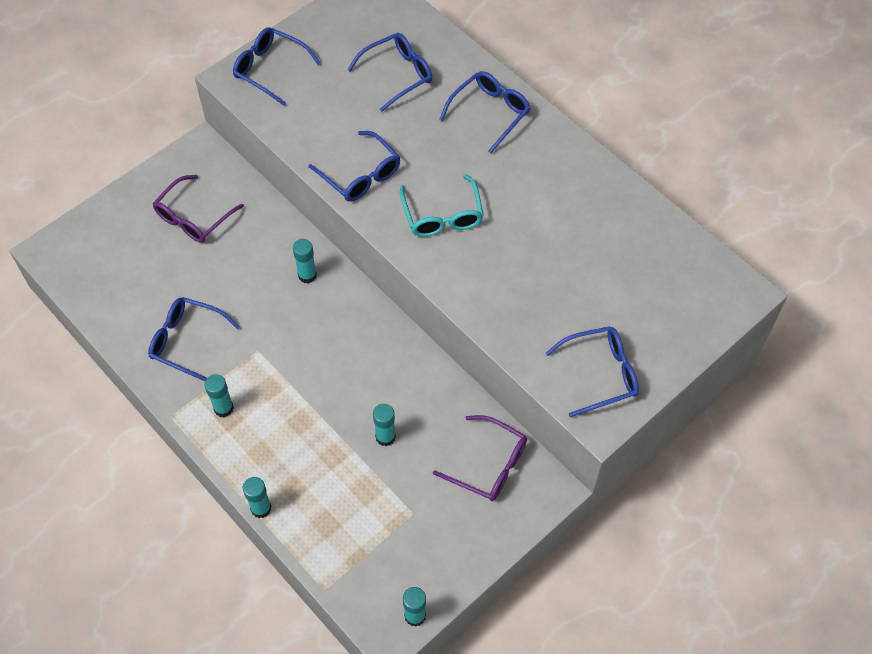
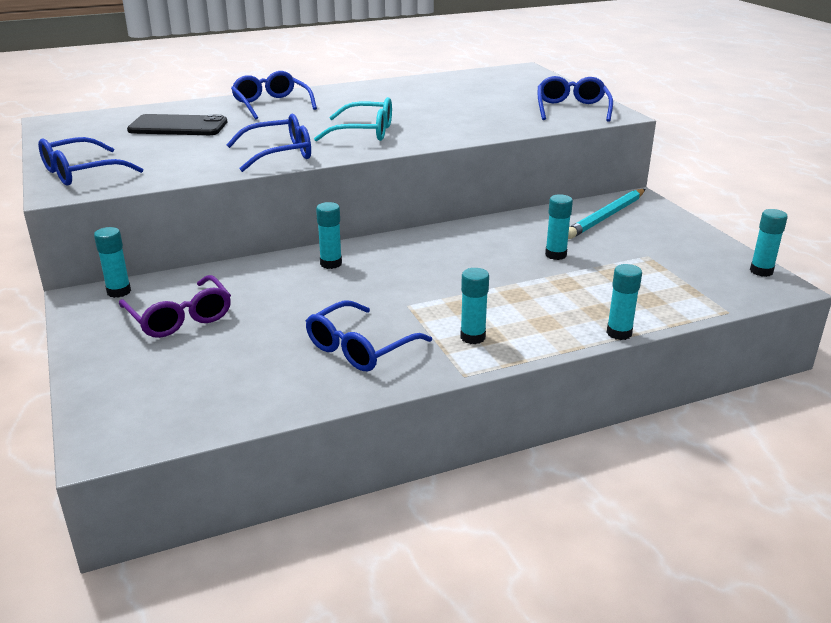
camera: 70 degrees left, 30 degrees down
blue glasses [347,33,432,112] -> black phone [127,114,227,135]
purple glasses [433,415,527,501] -> turquoise pencil [568,189,645,239]
none -> turquoise glue stick [94,227,131,298]

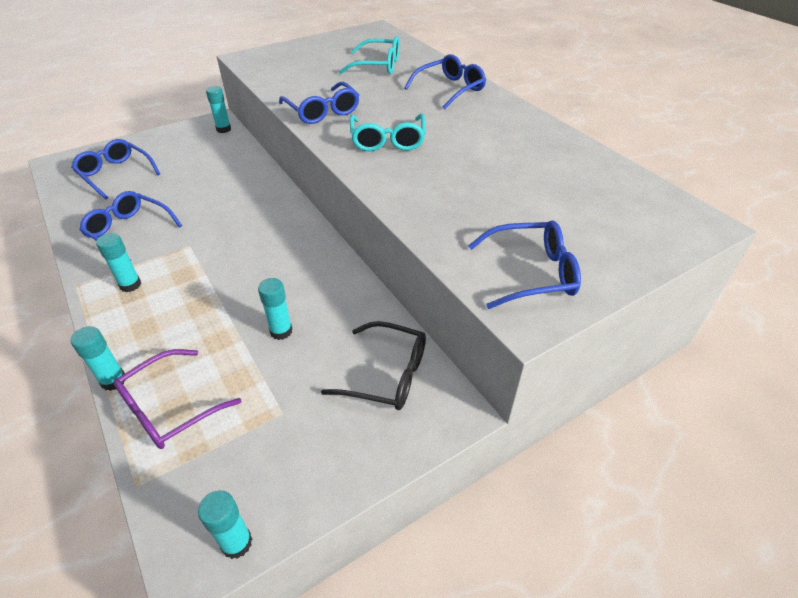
camera: 80 degrees right, 15 degrees up
blue glasses [38,137,143,186] -> blue glasses moved to [71,139,160,199]
purple glasses [119,275,231,338] -> purple glasses moved to [113,349,241,449]
black phone [127,114,227,135] -> turquoise glasses [339,36,400,74]
turquoise glue stick [316,202,342,269] -> none
turquoise pencil [568,189,645,239] -> black glasses [321,321,426,410]

